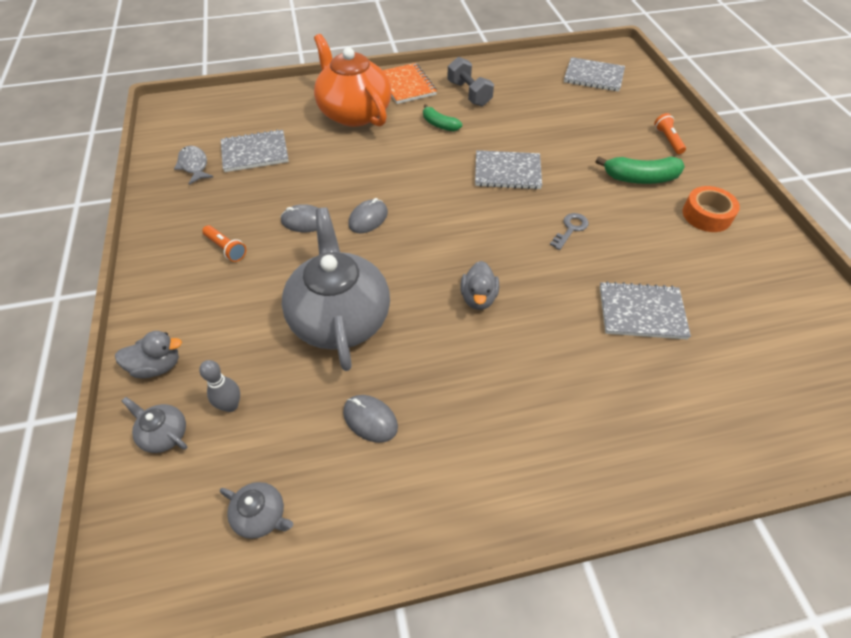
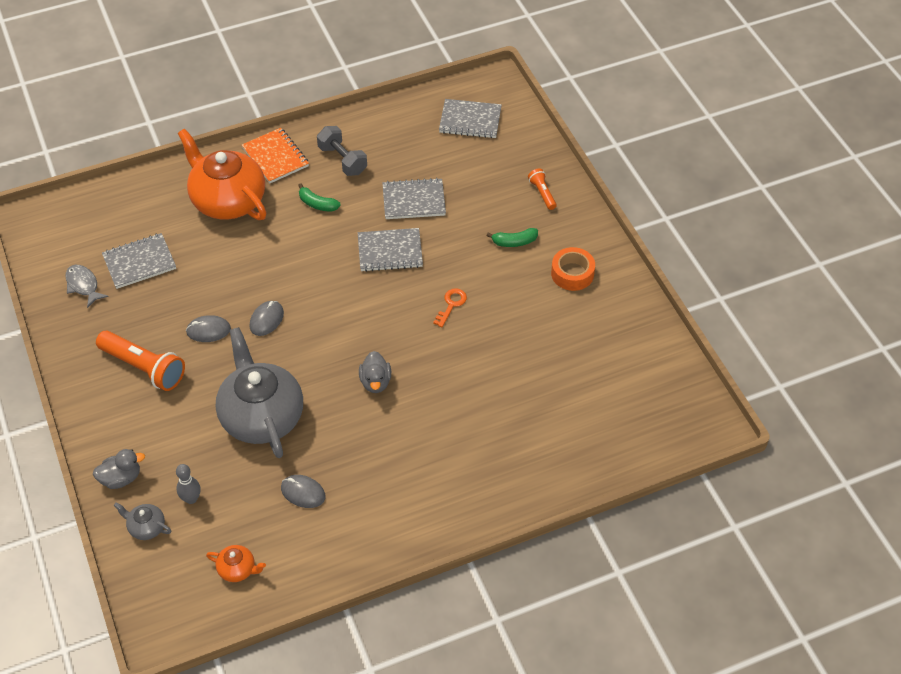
camera: 10 degrees left, 0 degrees up
orange flashlight [202,225,246,262] -> orange flashlight [96,331,185,391], size x1.94
grey teapot [220,482,293,539] -> orange teapot [206,545,266,582]
grey key [550,213,589,250] -> orange key [433,288,467,327]
green banana [595,157,685,184] -> green banana [486,228,538,247], size x0.64
grey notebook [600,281,691,340] -> grey notebook moved to [382,178,446,219]

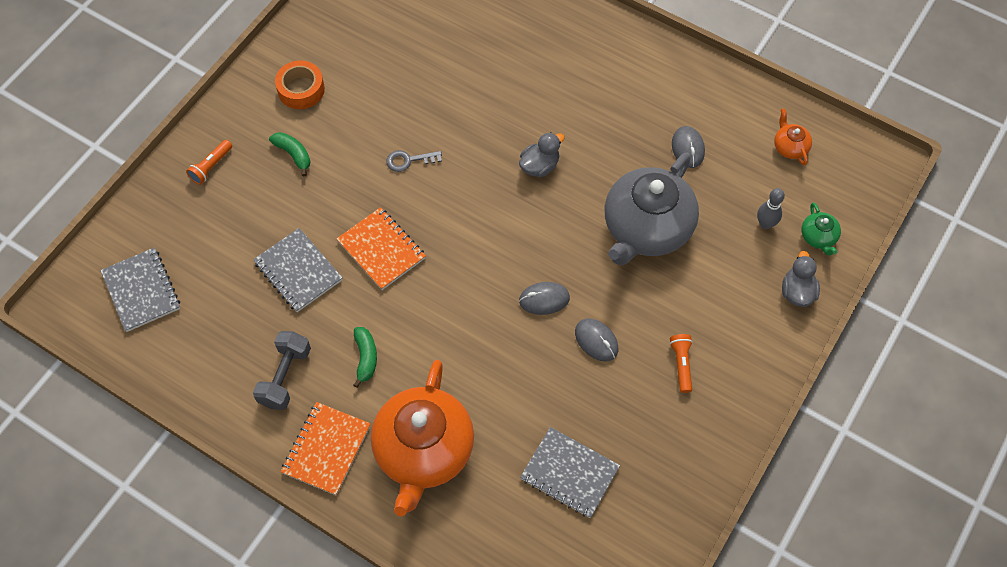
camera: 125 degrees left, 10 degrees up
grey fish [65,265,109,308] -> none
grey duck [93,449,145,489] -> grey duck turned 60 degrees clockwise [782,251,820,307]
orange flashlight [96,331,185,391] -> orange flashlight [669,334,693,393], size x0.52
grey teapot [114,502,171,540] -> green teapot [801,203,841,256]
grey notebook [358,228,423,272] -> orange notebook [337,207,426,290]
orange key [433,288,467,327] -> grey key [386,150,442,172]

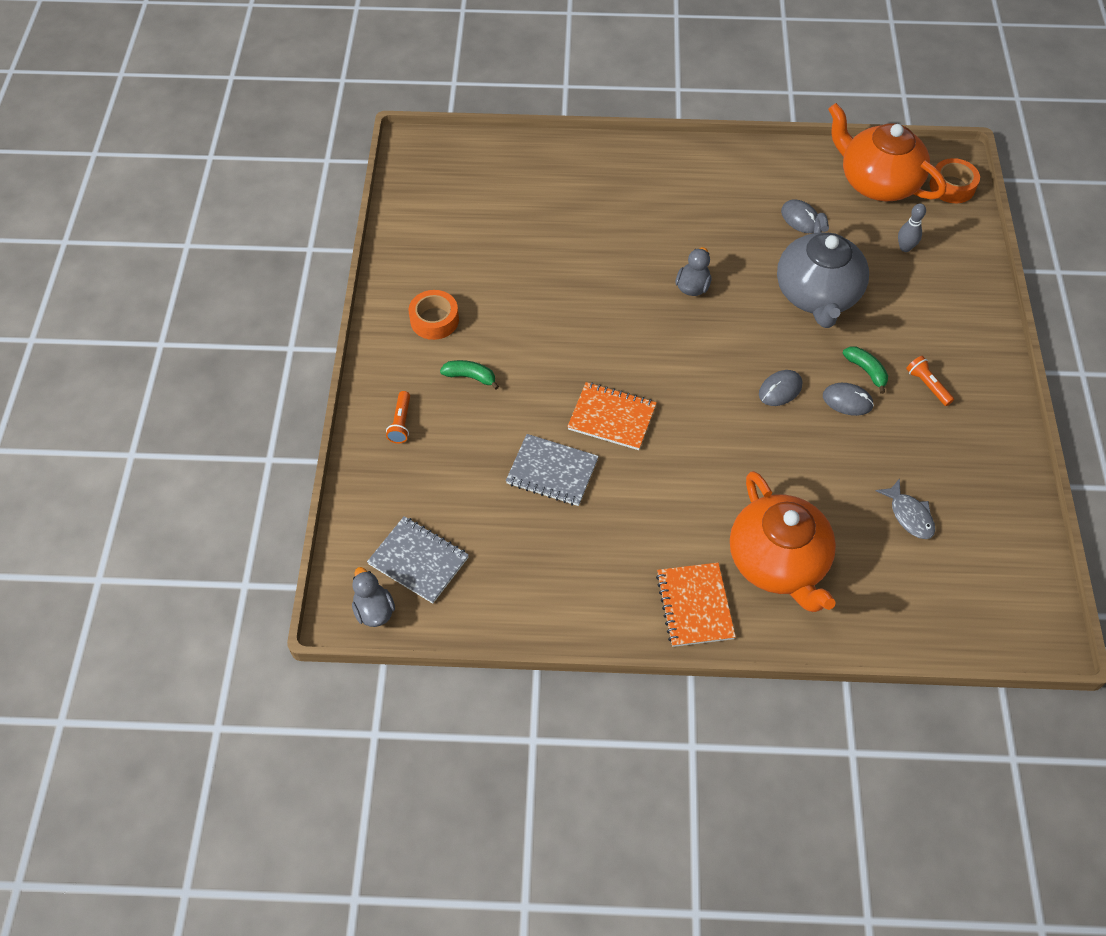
camera: 30 degrees left, 5 degrees down
grey dumbbell [253,331,311,410] -> none
green banana [353,327,377,388] -> green banana moved to [843,346,888,394]
grey key [386,150,442,172] -> none
grey notebook [520,427,620,518] -> grey fish [876,478,935,539]
orange teapot [774,108,812,165] -> orange teapot [828,103,946,201], size x2.41
grey duck [782,251,820,307] -> grey duck moved to [352,567,395,627]
green teapot [801,203,841,256] -> none
none -> orange tape [929,158,980,203]

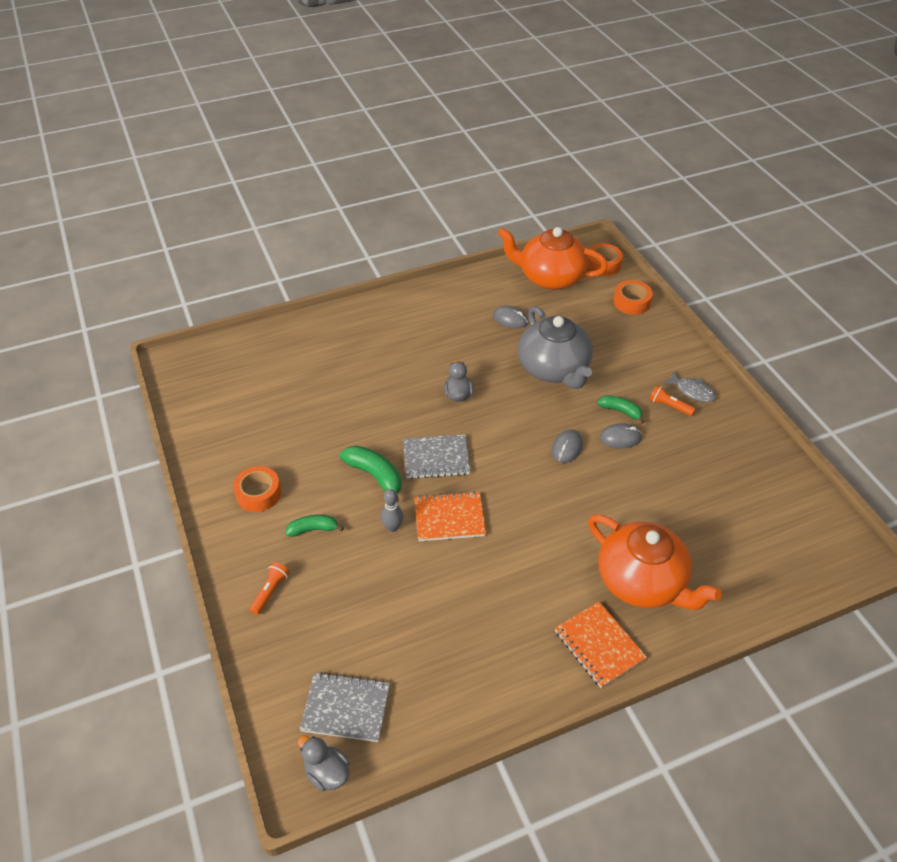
camera: 25 degrees left, 10 degrees down
orange flashlight [386,391,410,443] -> orange flashlight turned 135 degrees counterclockwise [250,562,290,615]
grey notebook [506,434,599,506] -> grey notebook moved to [403,435,470,479]
grey fish [876,478,935,539] -> grey fish moved to [662,371,716,402]
grey bowling pin [898,203,926,252] -> grey bowling pin moved to [381,489,403,532]
none -> green banana [340,446,402,502]
none -> orange tape [613,280,653,315]

